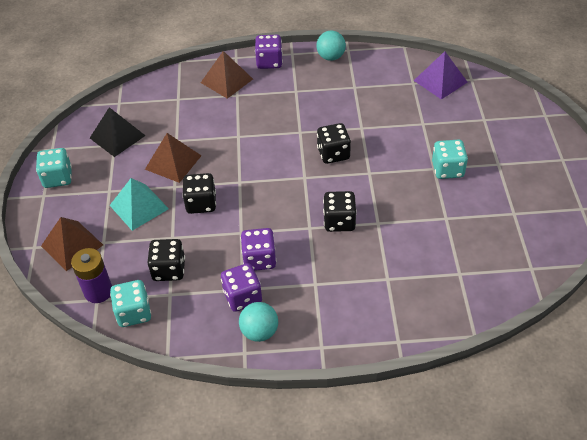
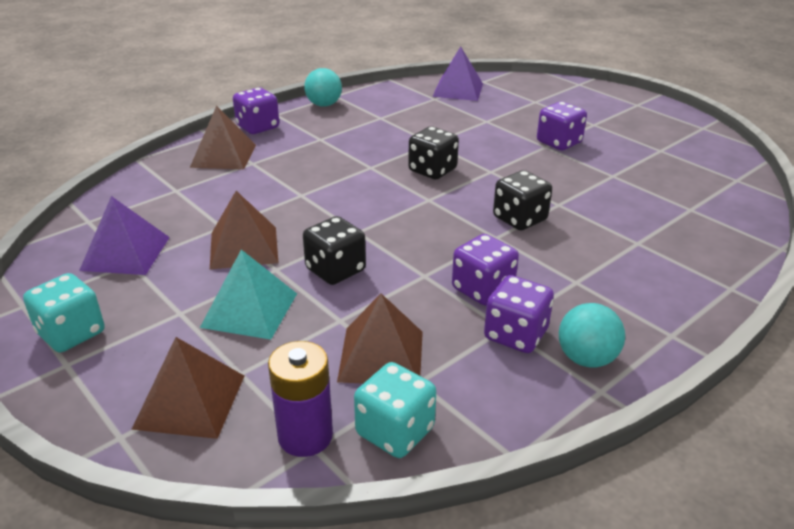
camera: 40 degrees left, 15 degrees down
black pyramid [90,107,146,157] -> purple pyramid [79,196,170,275]
black dice [148,239,185,281] -> brown pyramid [337,293,423,384]
turquoise dice [432,139,468,179] -> purple dice [537,102,587,150]

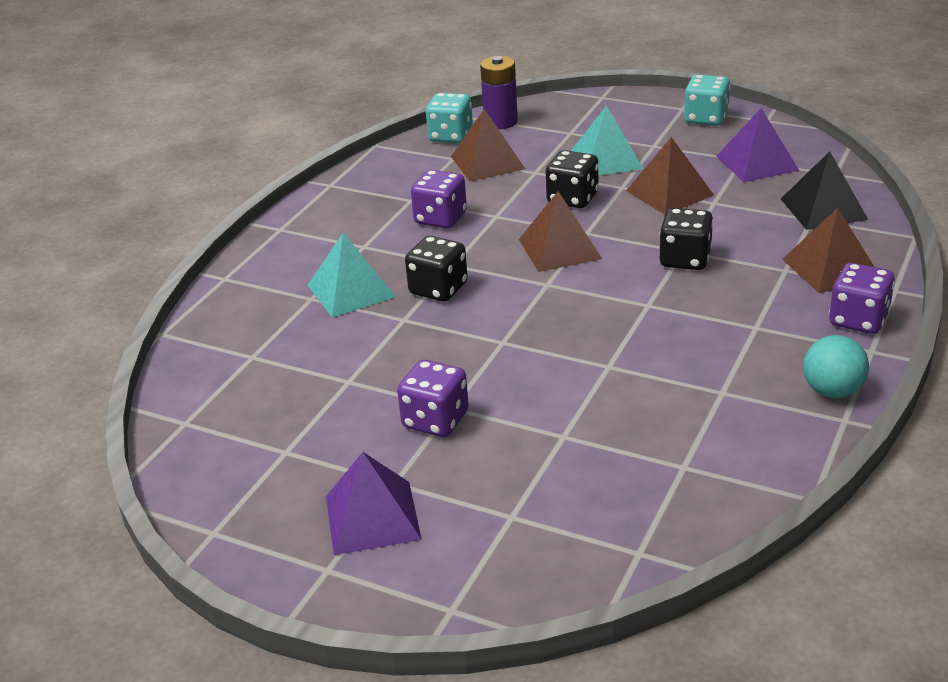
camera: 160 degrees right, 0 degrees up
brown pyramid [131,337,244,439] -> brown pyramid moved to [519,191,602,272]
black dice [408,126,459,179] -> black dice moved to [660,208,713,270]
purple pyramid [432,46,483,101] -> purple pyramid moved to [326,452,422,555]
purple dice [484,275,554,353] -> none
turquoise ball [559,303,625,368] -> none
none -> turquoise pyramid [308,233,396,318]
none -> black pyramid [781,151,868,230]

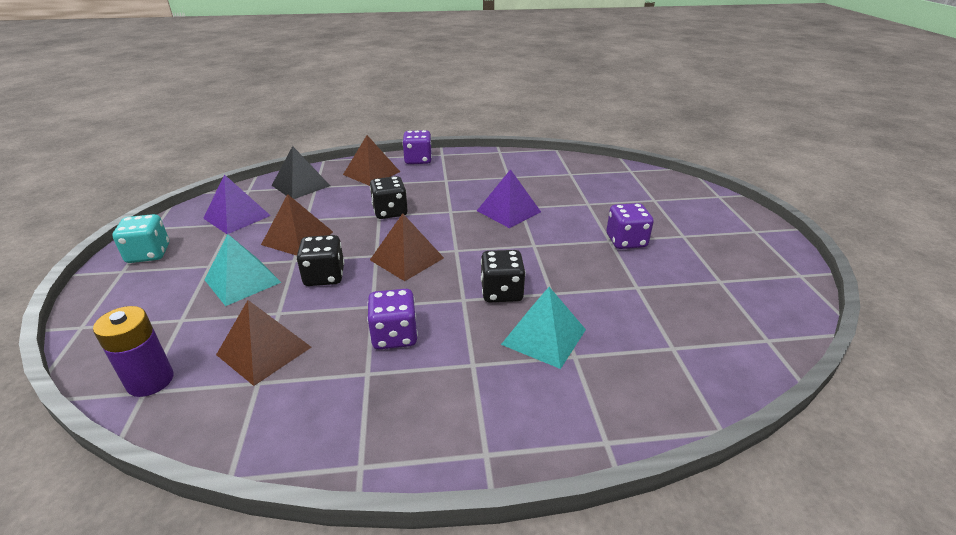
camera: 125 degrees left, 0 degrees up
purple pyramid [326,452,422,555] -> purple pyramid moved to [477,169,541,228]
turquoise dice [426,93,473,143] -> none
turquoise ball [803,335,869,398] -> none

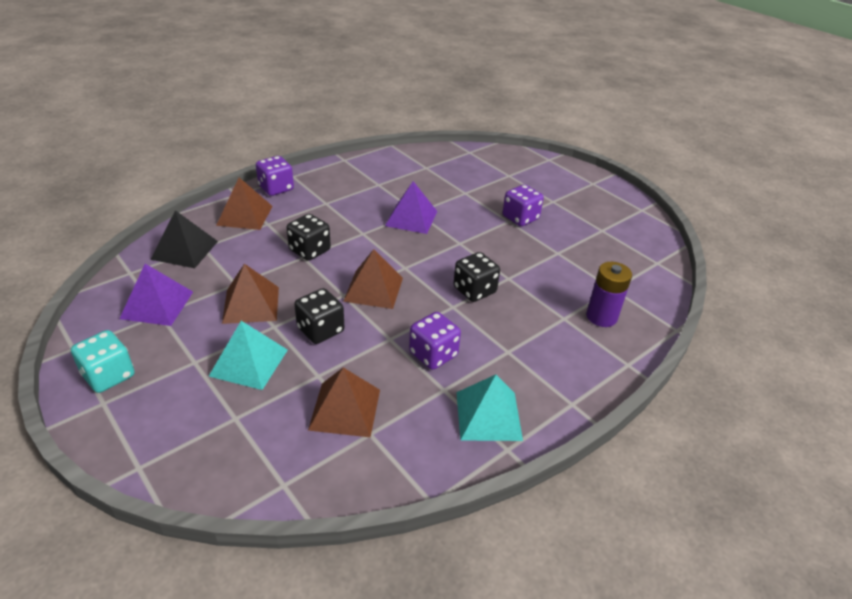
camera: 35 degrees left, 5 degrees up
purple battery [93,306,174,397] -> purple battery moved to [586,262,632,327]
turquoise pyramid [501,287,586,369] -> turquoise pyramid moved to [456,375,523,441]

